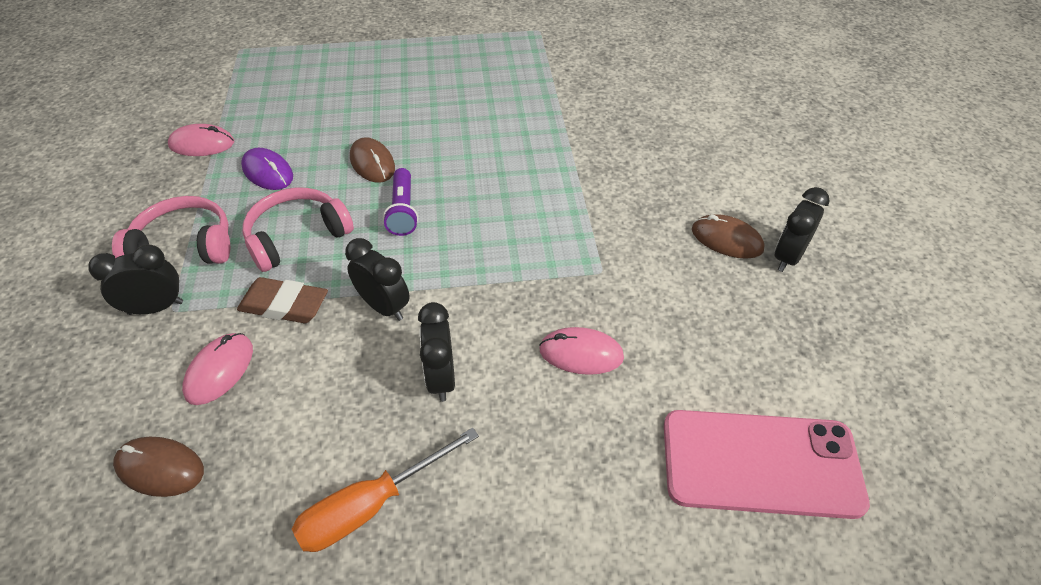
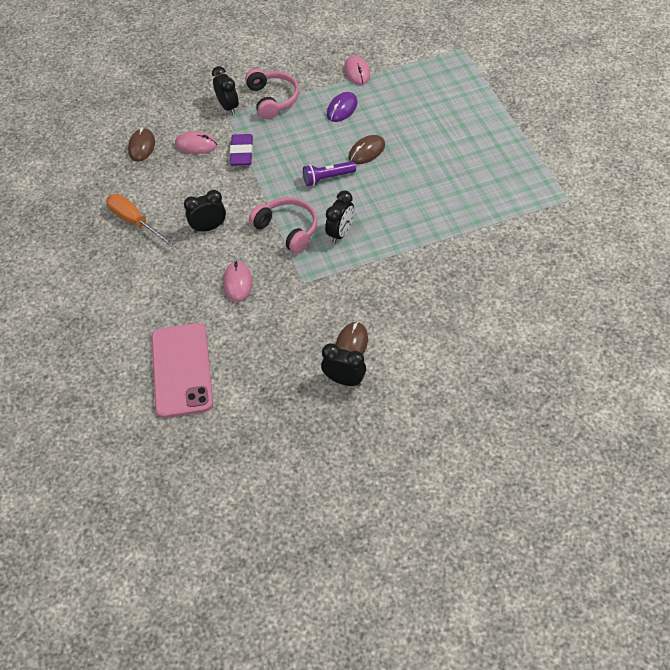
camera: 80 degrees right, 5 degrees up
brown eraser [237,277,328,323] -> purple eraser [230,134,253,166]
pink headphones [243,187,354,272] -> pink headphones moved to [249,197,317,254]
black clock [345,238,410,321] -> black clock moved to [325,190,354,244]

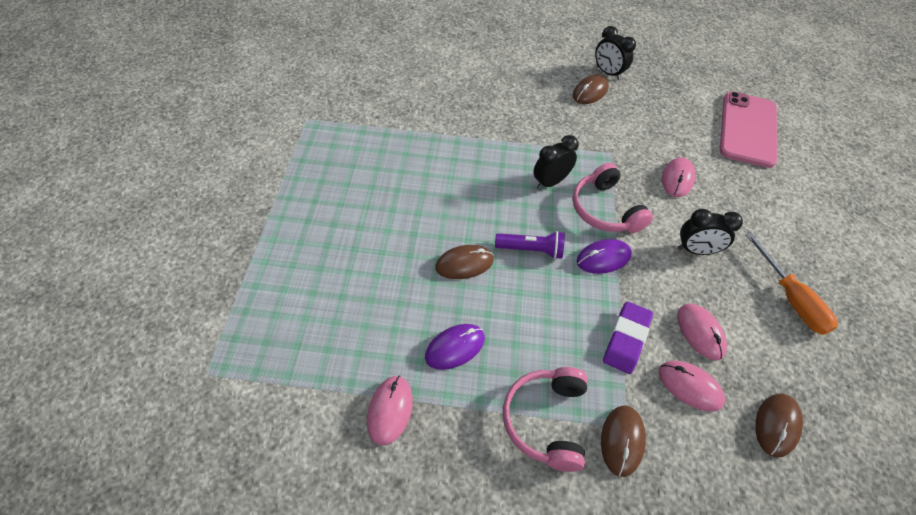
camera: 160 degrees left, 0 degrees up
black clock [212,66,239,115] -> brown mouse [601,405,646,477]
none -> purple mouse [577,239,632,274]
none -> pink mouse [677,304,727,360]

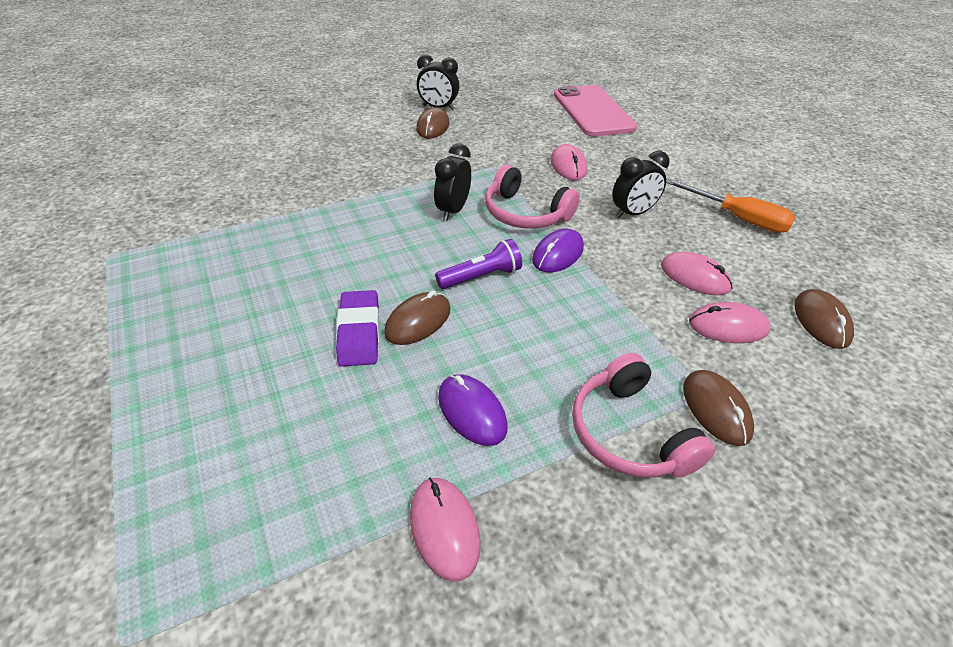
camera: 30 degrees left, 10 degrees down
purple mouse [425,324,485,370] -> purple mouse turned 60 degrees counterclockwise [438,374,508,446]
purple eraser [603,301,653,374] -> purple eraser moved to [336,290,379,367]

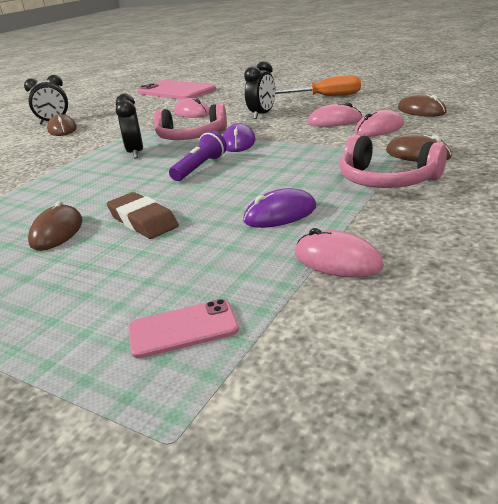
camera: 30 degrees left, 15 degrees down
purple eraser [336,290,379,367] -> brown eraser [107,192,179,239]
brown mouse [384,291,451,345] -> brown mouse moved to [28,201,82,251]
purple mouse [438,374,508,446] -> purple mouse turned 45 degrees counterclockwise [243,188,316,228]
none -> pink phone [129,299,239,359]

